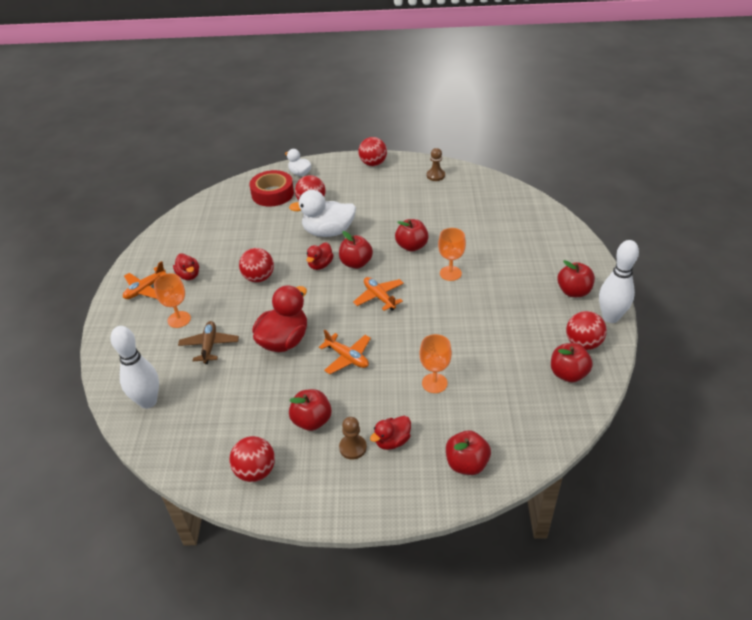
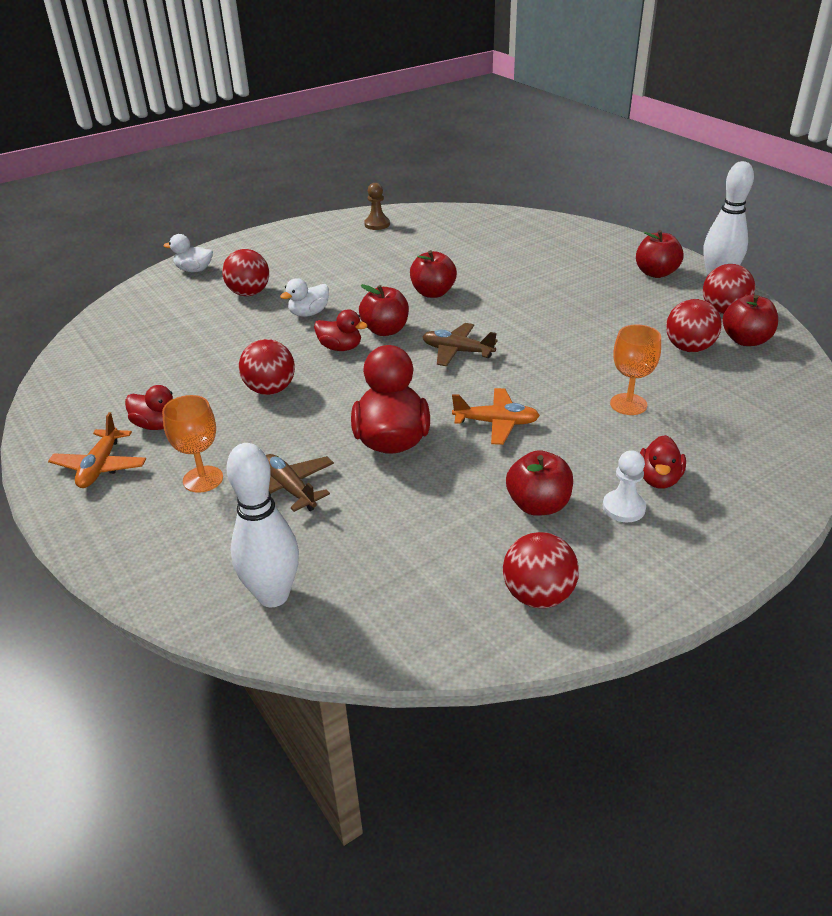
camera: 35 degrees left, 5 degrees down
red tape [250,170,294,206] -> none
white duck [289,190,356,237] -> white duck [280,278,329,317], size x0.56
red duck [306,242,334,270] -> red duck turned 60 degrees counterclockwise [314,309,367,351]
brown pawn [339,417,367,460] -> white pawn [603,450,646,522]
orange plane [353,277,404,311] -> brown plane [423,323,498,366]
red ball [359,137,387,166] -> red ball moved to [666,299,722,352]
orange goblet [438,228,466,281] -> none
red apple [446,430,491,475] -> none

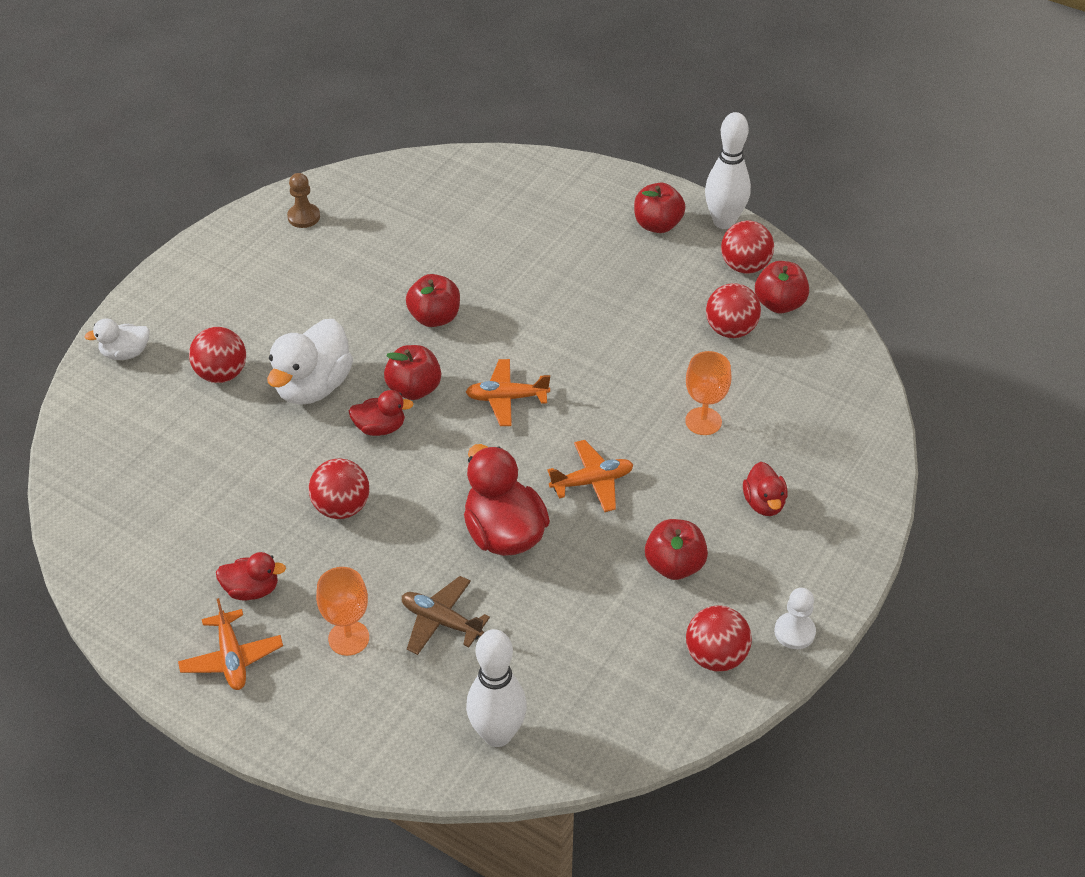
camera: 25 degrees left, 10 degrees up
white duck [280,278,329,317] -> white duck [267,319,353,405], size x1.80
brown plane [423,323,498,366] -> orange plane [466,359,550,426]
white pawn [603,450,646,522] -> white pawn moved to [774,588,816,649]

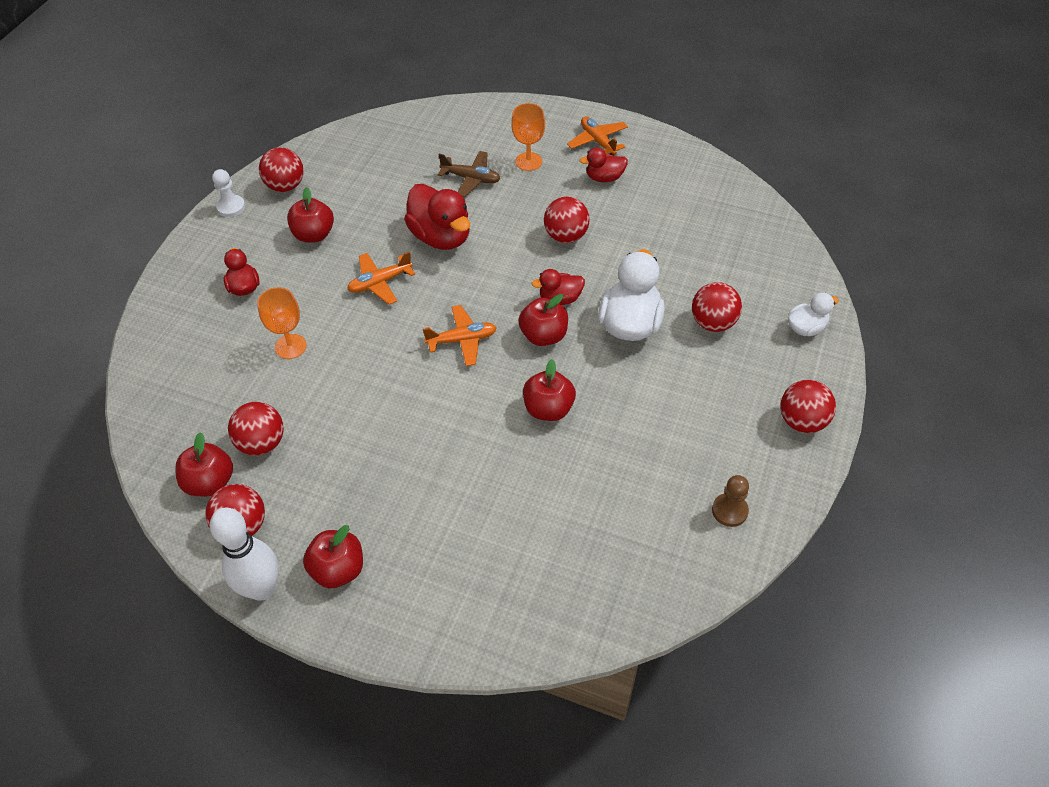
camera: 170 degrees right, 5 degrees up
white bowling pin [466,629,527,747] -> none
none -> red ball [780,380,836,433]

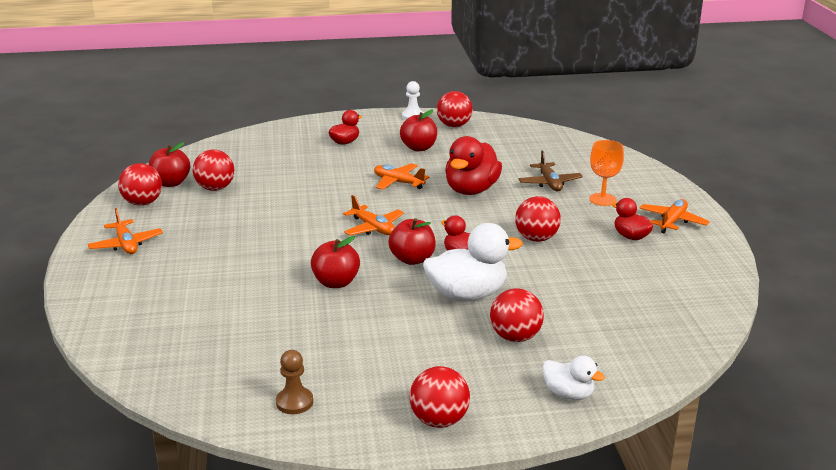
camera: 60 degrees right, 25 degrees down
white bowling pin [210,508,279,601] -> none
orange goblet [257,287,307,359] -> none
red apple [303,525,363,589] -> orange plane [88,208,163,254]

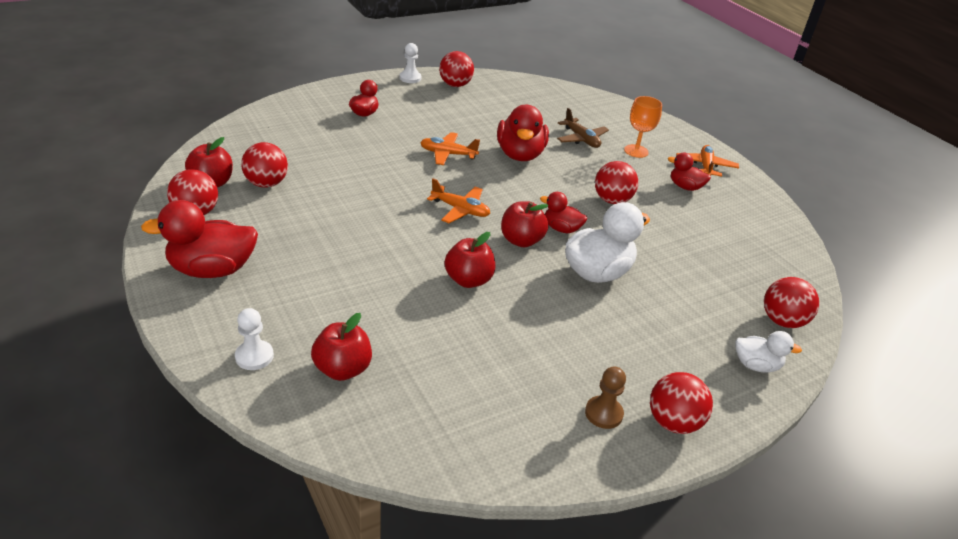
camera: 25 degrees left, 10 degrees up
orange plane [88,208,163,254] -> red duck [141,200,258,278]
brown pawn [276,350,313,414] -> brown pawn moved to [585,366,626,429]
red apple [400,109,437,151] -> red apple moved to [311,313,372,381]
red ball [490,288,544,342] -> red ball moved to [764,277,819,328]
none -> white pawn [235,308,274,370]

